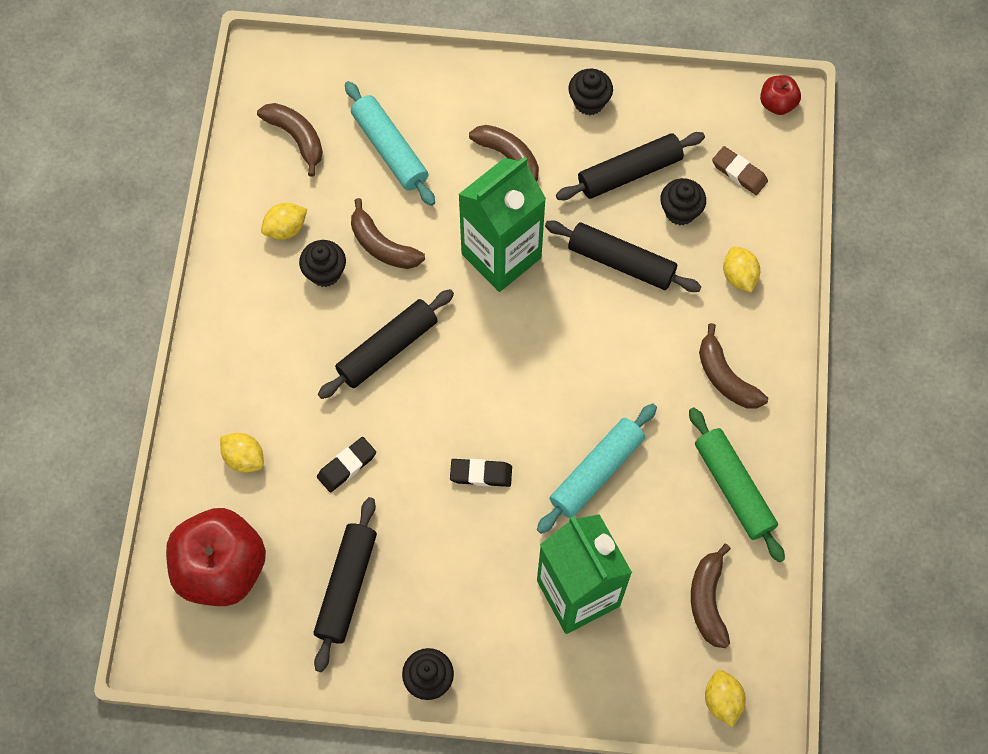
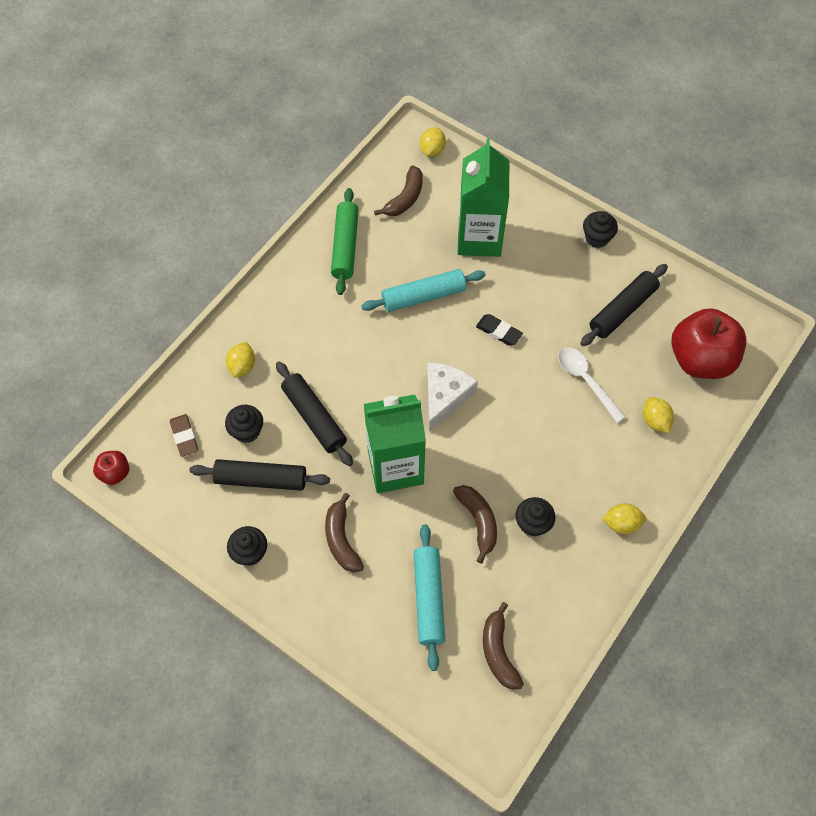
camera: 150 degrees left, 5 degrees down
yellow lemon [261,203,307,240] -> yellow lemon moved to [602,503,646,534]
black eraser [317,437,376,492] -> white spoon [558,347,626,423]
black rolling pin [318,289,454,399] -> none
brown banana [699,323,768,409] -> none
none -> white cheese [427,363,478,432]

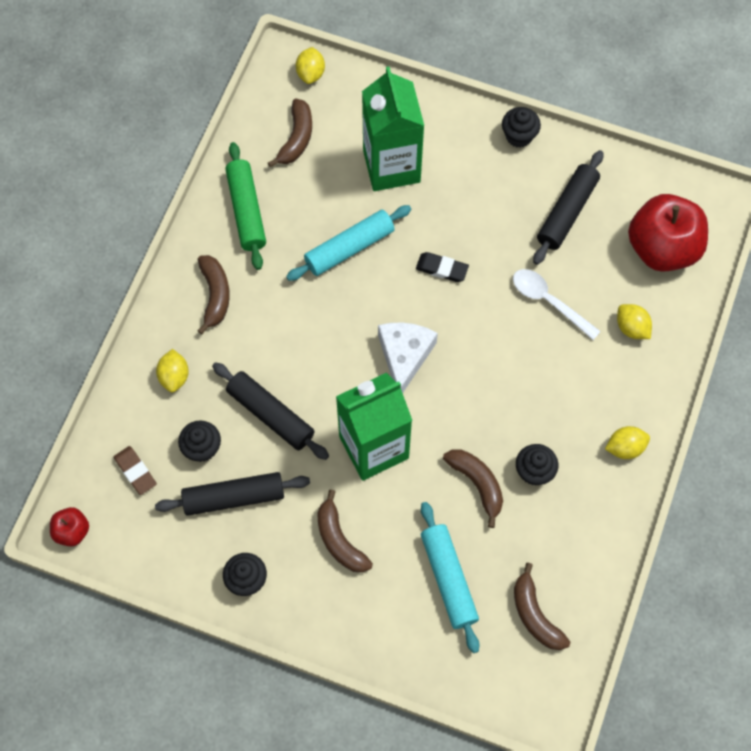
camera: 15 degrees left, 5 degrees up
none -> brown banana [198,255,230,335]

